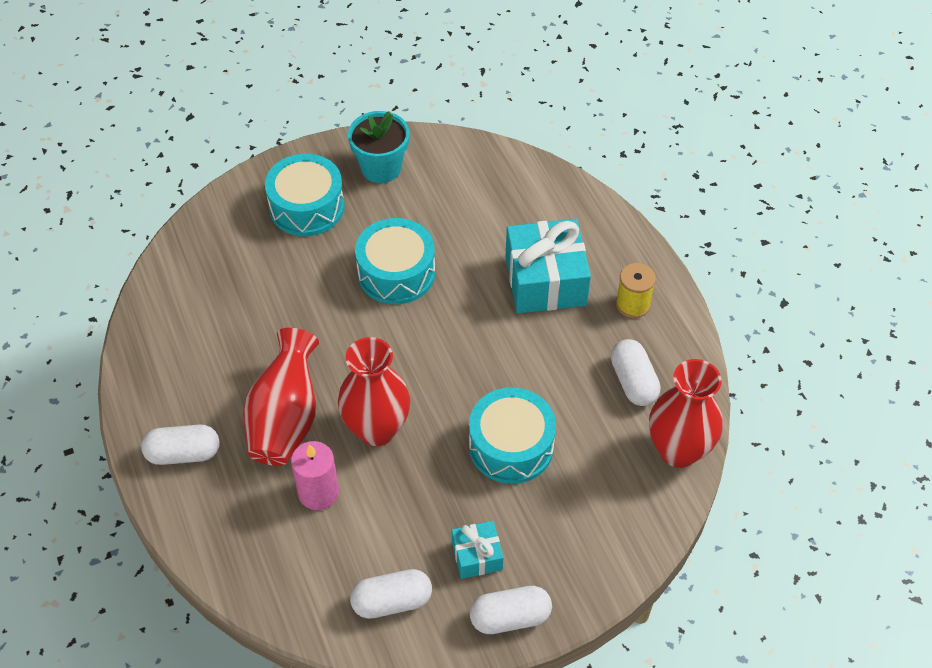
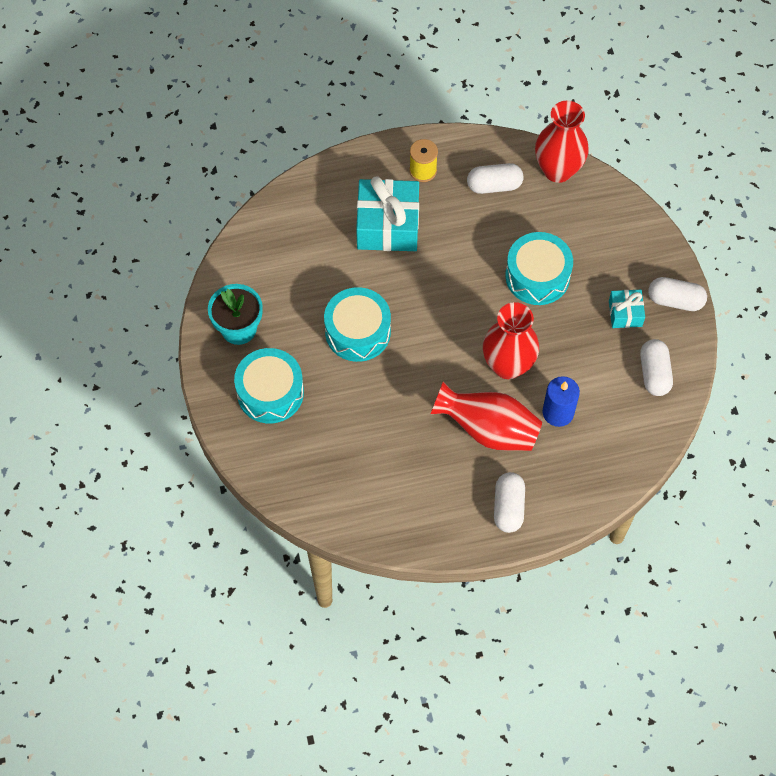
camera: 80 degrees left, 10 degrees up
pink candle [291,441,339,510] -> blue candle [543,376,580,427]
white capsule [470,586,552,634] -> white capsule turned 75 degrees counterclockwise [648,277,707,311]

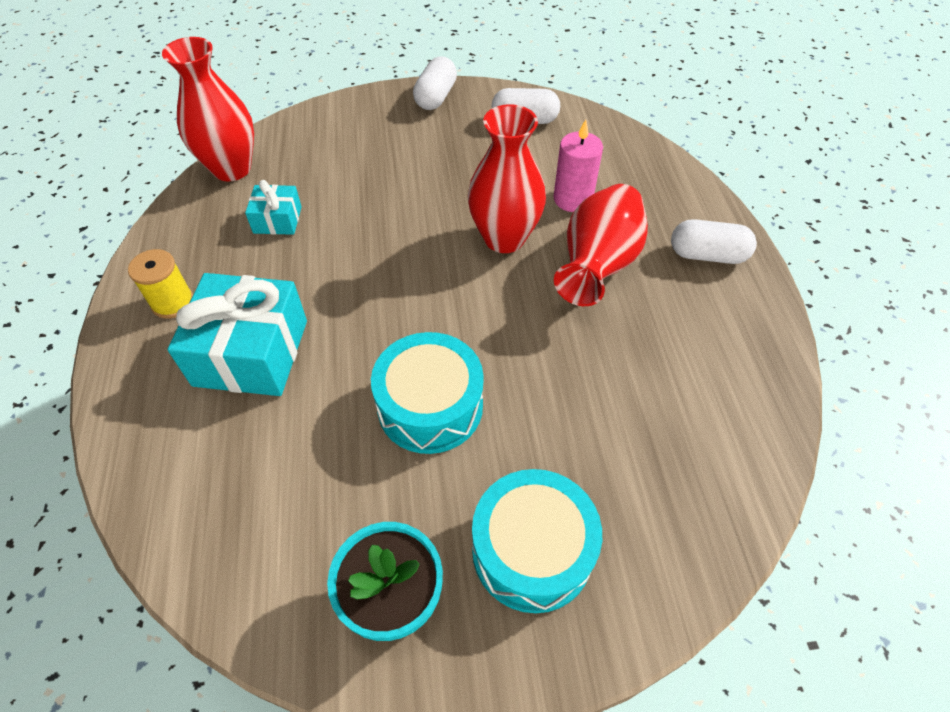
camera: 85 degrees left, 10 degrees down
white capsule [467,163,523,194] -> none
turquoise drum [505,232,573,305] -> none
blue candle [543,376,580,427] -> pink candle [553,120,603,212]
turquoise gift [609,290,645,328] -> turquoise gift moved to [245,180,302,235]

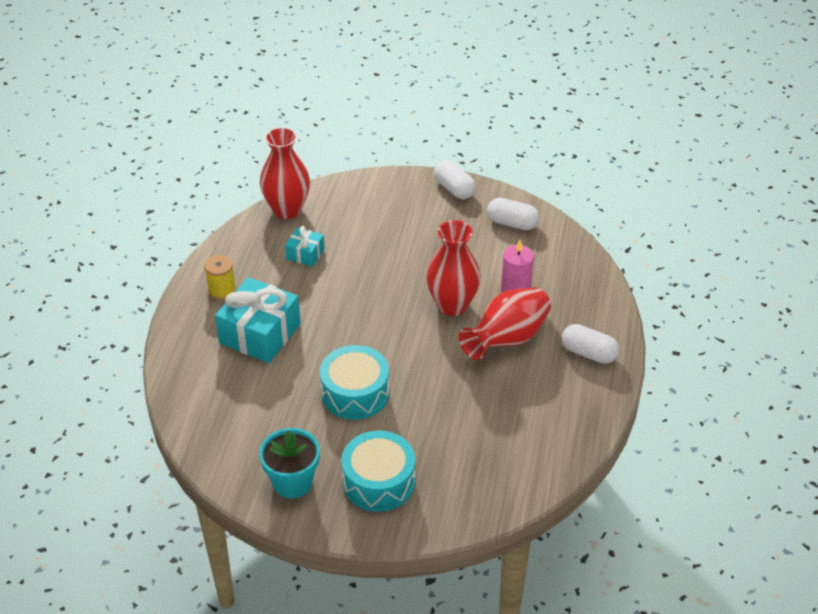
camera: 20 degrees right, 10 degrees down
white capsule [413,57,457,110] -> white capsule turned 75 degrees counterclockwise [434,160,476,199]

